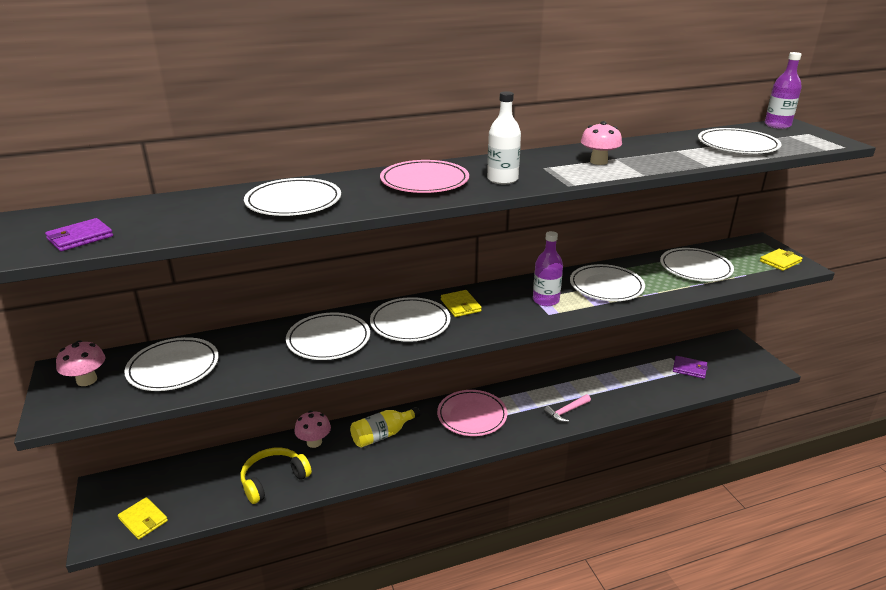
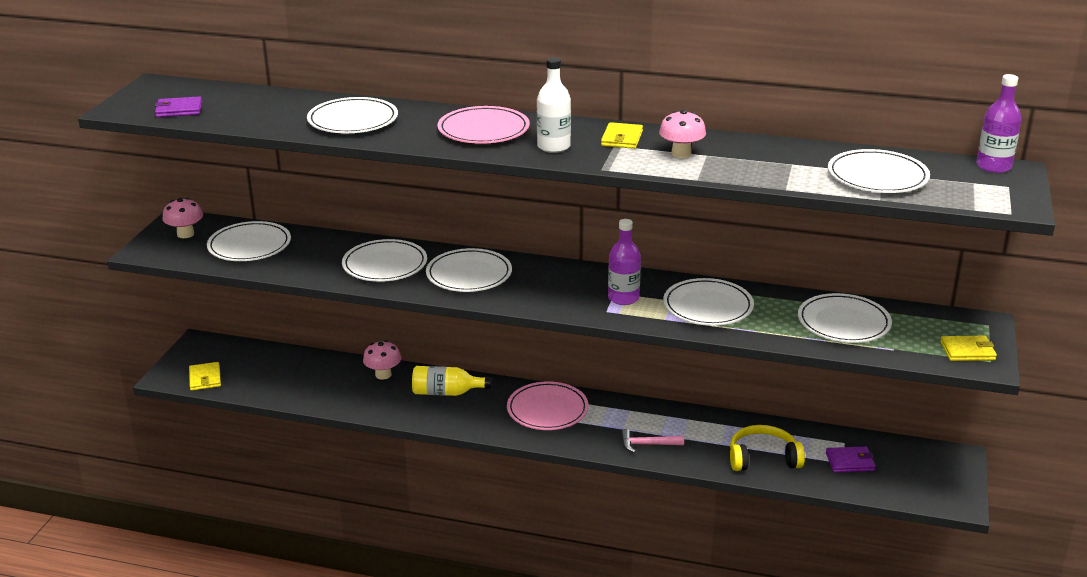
camera: 35 degrees right, 0 degrees up
yellow headphones [241,448,312,504] -> yellow headphones moved to [730,425,805,471]
yellow wallet [441,290,482,317] -> yellow wallet moved to [601,122,643,149]
purple wallet [673,356,708,379] -> purple wallet turned 60 degrees counterclockwise [826,446,875,473]

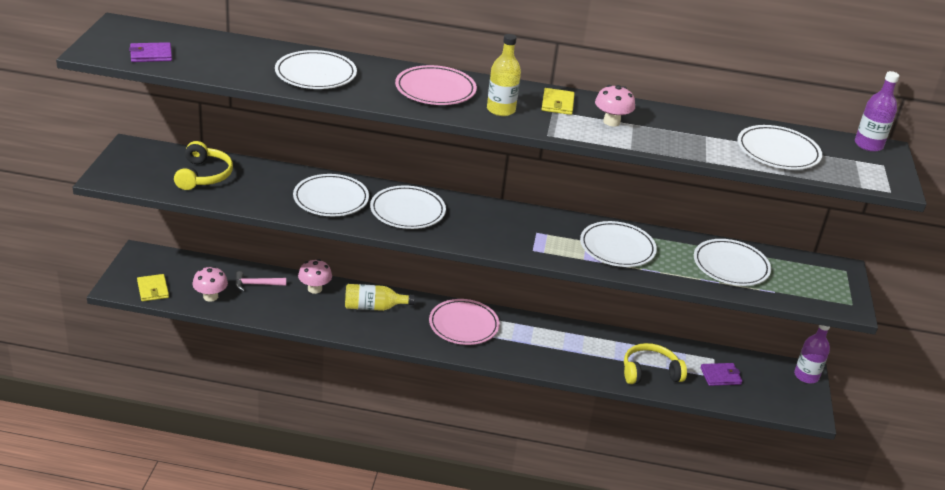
camera: 10 degrees left, 5 degrees up
pink mushroom [163,198,203,238] -> pink mushroom moved to [192,266,228,302]
white plate [207,221,291,261] -> yellow headphones [174,141,233,190]
white bottle [537,57,571,153] -> yellow bottle [487,34,521,116]
purple bottle [608,219,641,305] -> purple bottle moved to [794,325,830,383]
pink hammer [621,429,684,453] -> pink hammer moved to [235,271,286,291]
yellow wallet [940,336,997,361] -> none

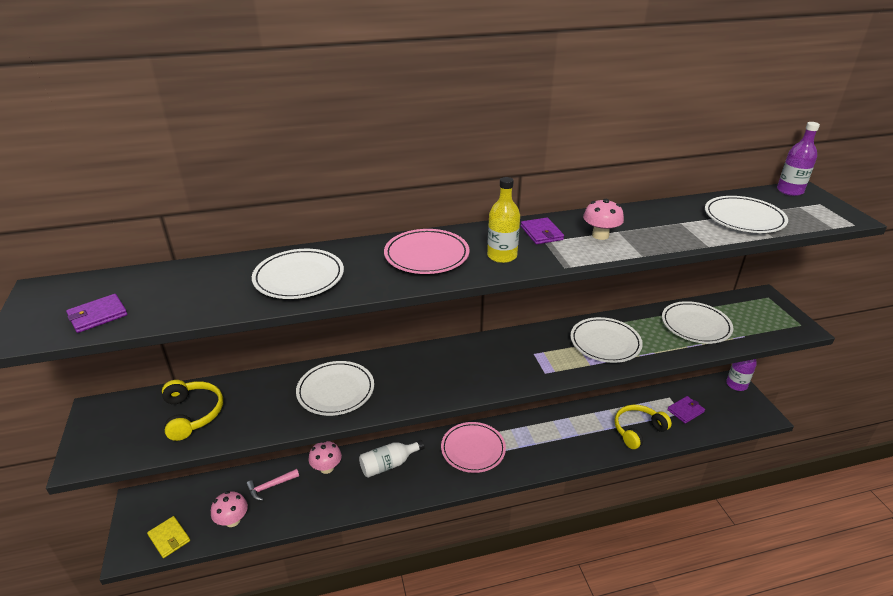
camera: 20 degrees left, 0 degrees up
yellow bottle [345,284,415,311] -> white bottle [359,440,425,478]
white plate [370,185,446,229] -> none
yellow wallet [542,88,575,115] -> purple wallet [521,217,564,244]

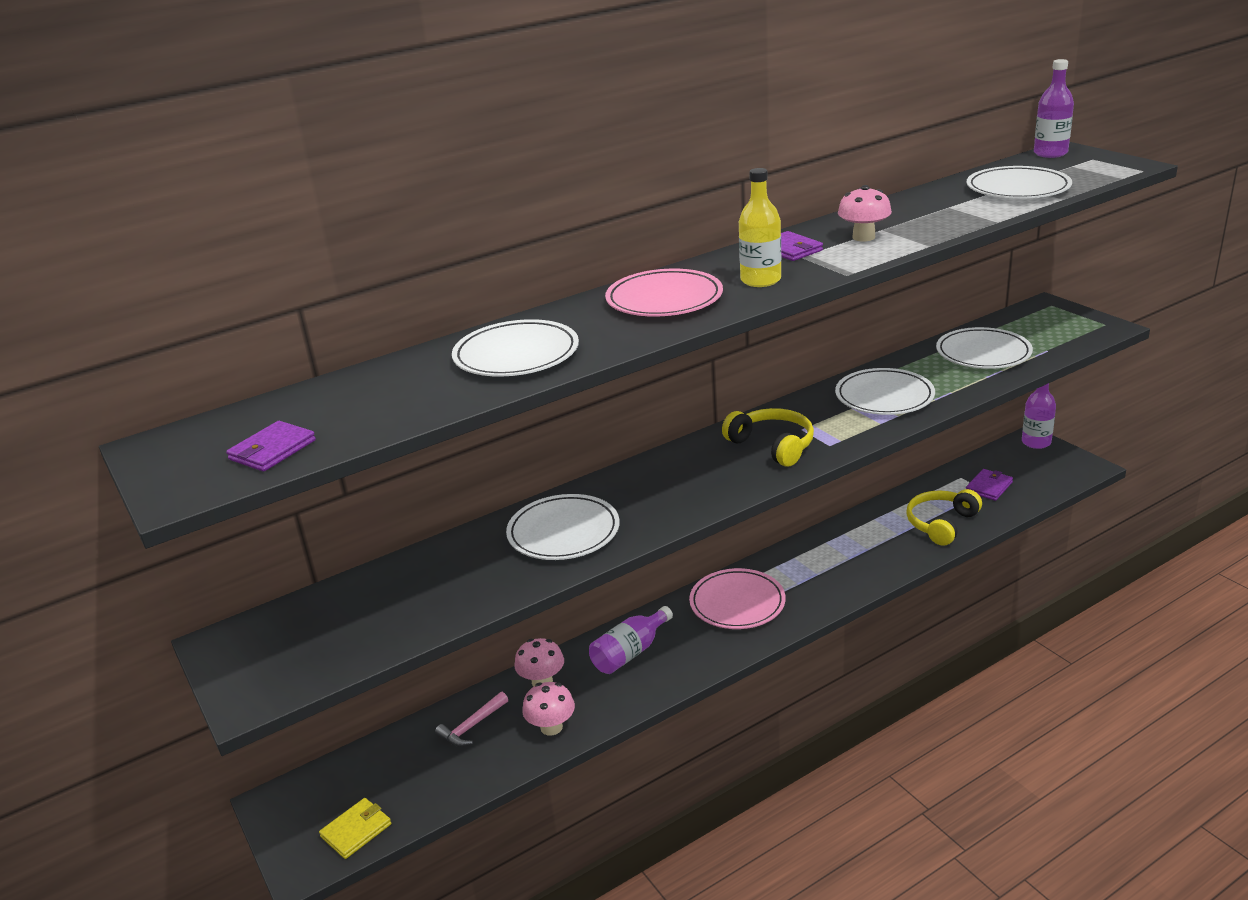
camera: 15 degrees left, 5 degrees down
yellow wallet [147,516,190,558] -> yellow wallet turned 75 degrees counterclockwise [319,798,391,859]
yellow headphones [162,380,223,441] -> yellow headphones moved to [722,408,814,467]
pink mushroom [211,491,248,527] -> pink mushroom moved to [522,682,575,736]
white bottle [359,440,425,478] -> purple bottle [589,606,673,674]

